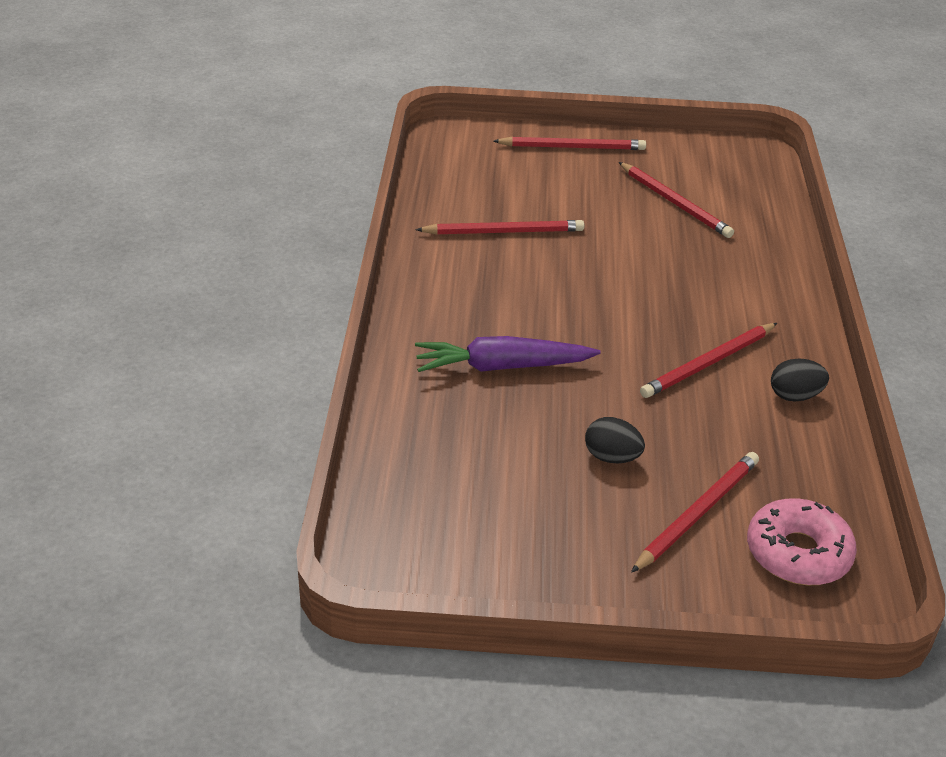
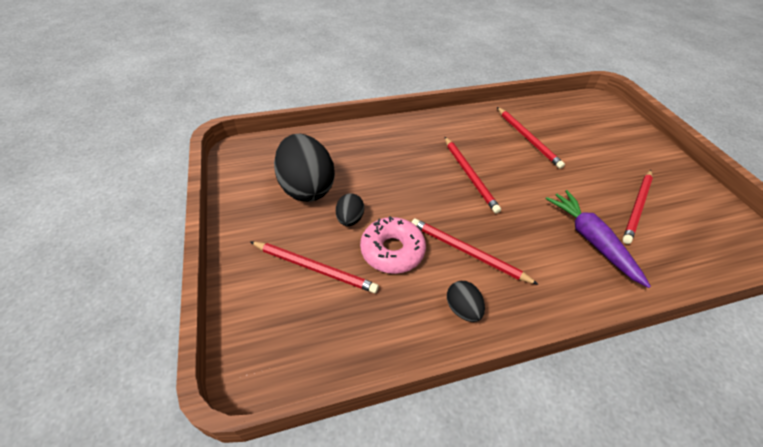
camera: 70 degrees right, 10 degrees up
purple carrot [415,336,601,372] -> purple carrot moved to [546,190,651,288]
red pencil [494,137,646,150] -> red pencil moved to [445,137,501,214]
pink donut [747,498,857,585] -> pink donut moved to [360,216,426,274]
none -> black egg [274,134,335,202]

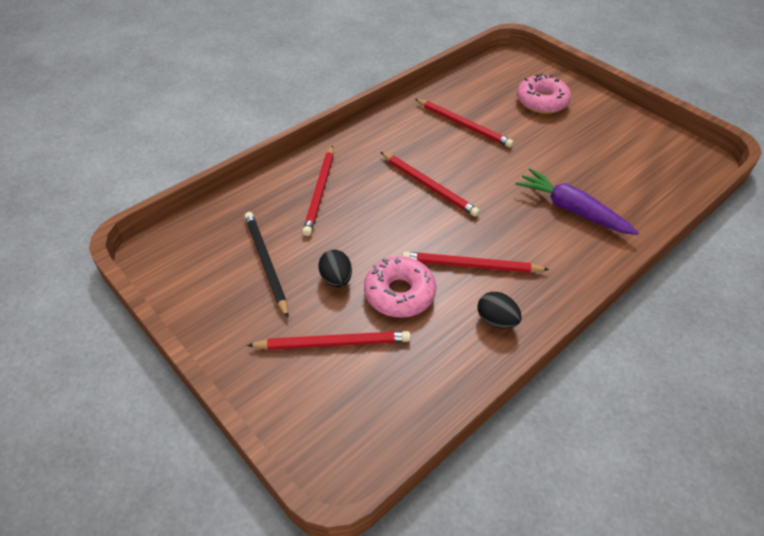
camera: 25 degrees left, 0 degrees up
black egg [274,134,335,202] -> black pencil [245,212,288,318]
red pencil [623,170,653,244] -> red pencil moved to [302,145,334,236]
none -> pink donut [517,74,571,114]

